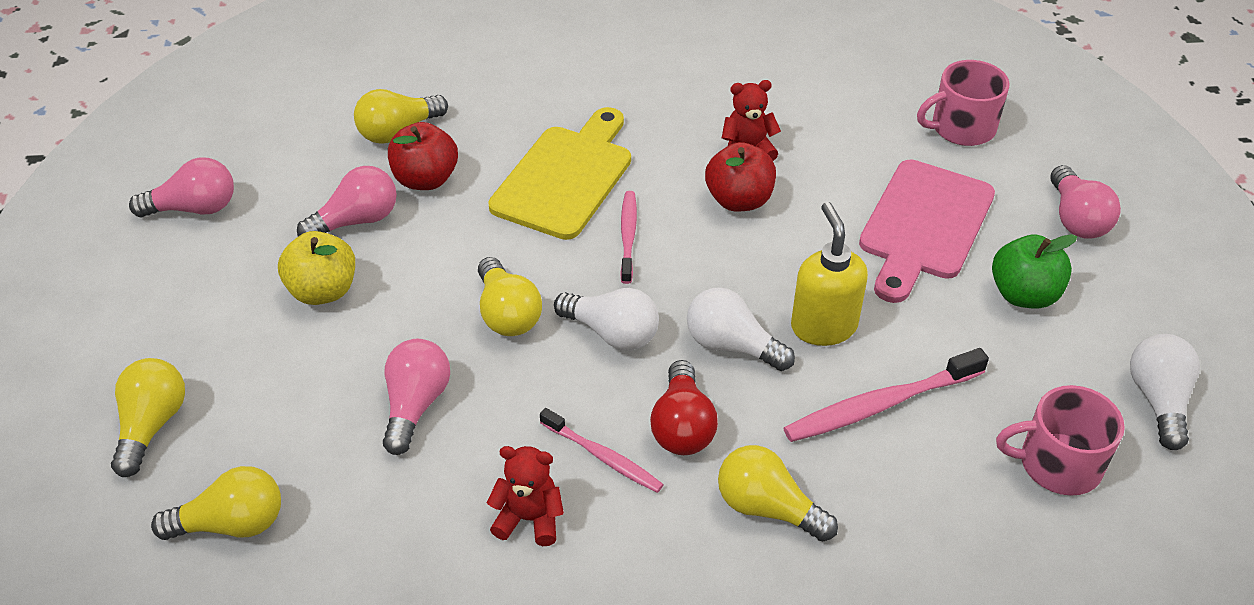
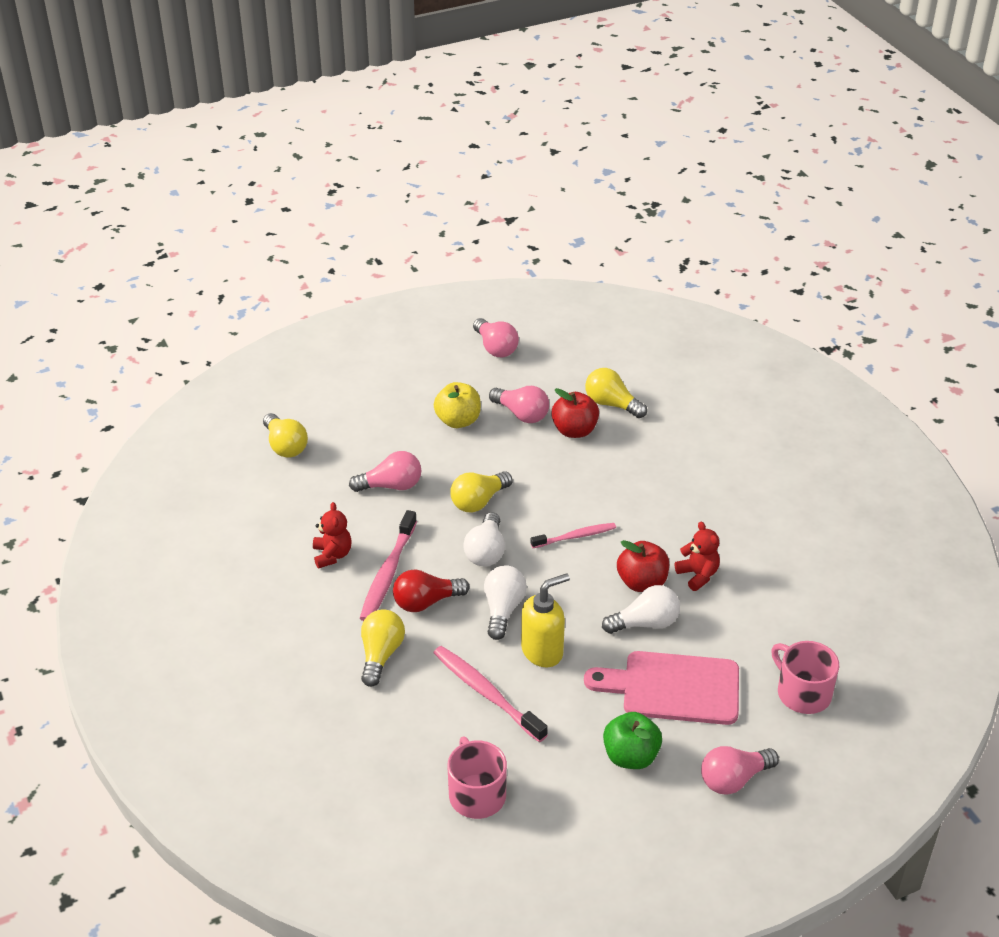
camera: 70 degrees right, 5 degrees down
yellow light bulb [111,358,185,477] -> none
yellow cutting board [488,107,631,240] -> none
pink toothbrush [540,408,664,493] -> pink toothbrush [360,510,417,621], size x1.58
white light bulb [1130,334,1200,450] -> white light bulb moved to [602,585,680,634]

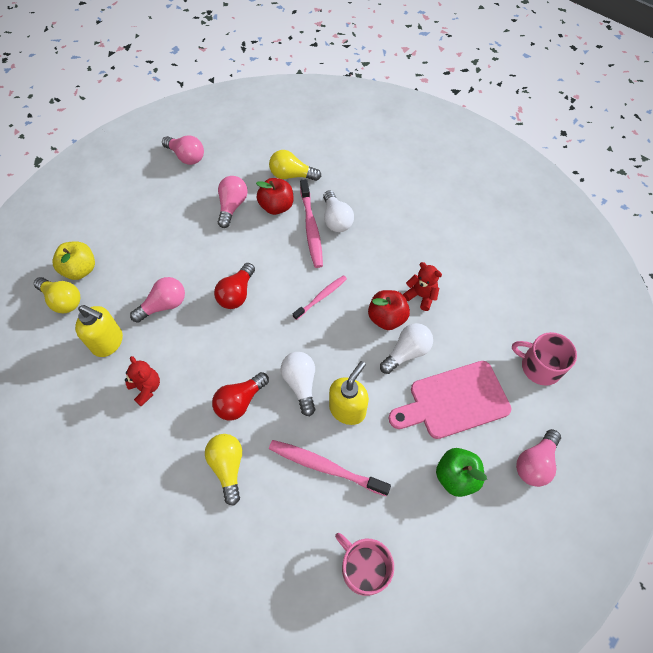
camera: 25 degrees left, 20 degrees up
pink toothbrush [360,510,417,621] -> pink toothbrush moved to [300,179,323,268]
yellow apple [434,382,481,428] -> yellow apple moved to [53,242,95,280]
yellow light bulb [450,471,513,512] -> red light bulb [214,263,255,309]
white light bulb [463,512,505,566] -> white light bulb moved to [323,190,354,232]
pink light bulb [489,386,549,423] -> pink light bulb turned 90 degrees counterclockwise [218,176,248,228]
none -> yellow soap dispenser [75,305,123,357]

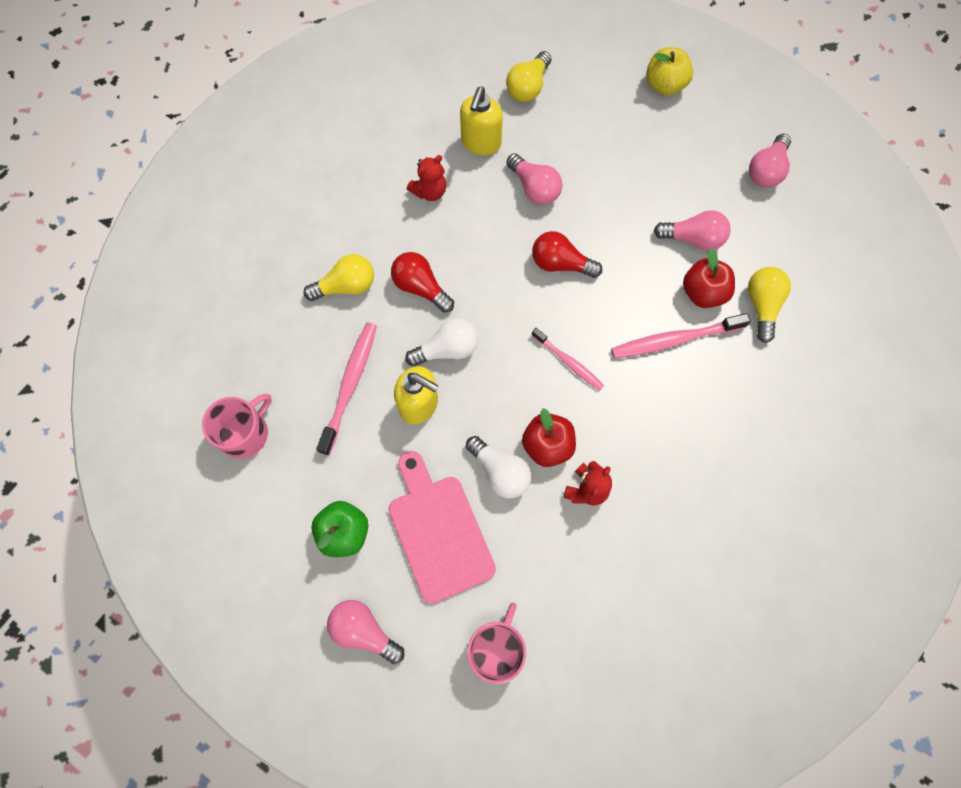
camera: 85 degrees right, 10 degrees up
yellow apple [53,242,95,280] -> yellow apple moved to [646,47,694,96]
white light bulb [323,190,354,232] -> none

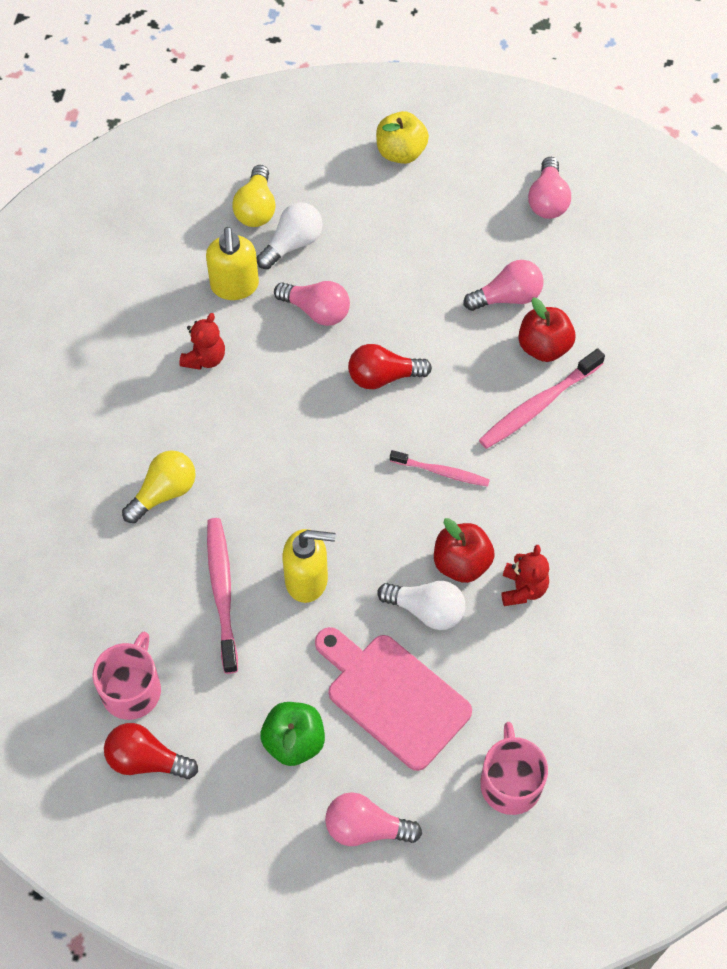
camera: 25 degrees left, 10 degrees down
red light bulb [391,252,454,313] -> red light bulb moved to [104,723,198,779]
white light bulb [405,318,478,367] -> white light bulb moved to [257,202,323,269]
yellow light bulb [748,267,791,343] -> none

